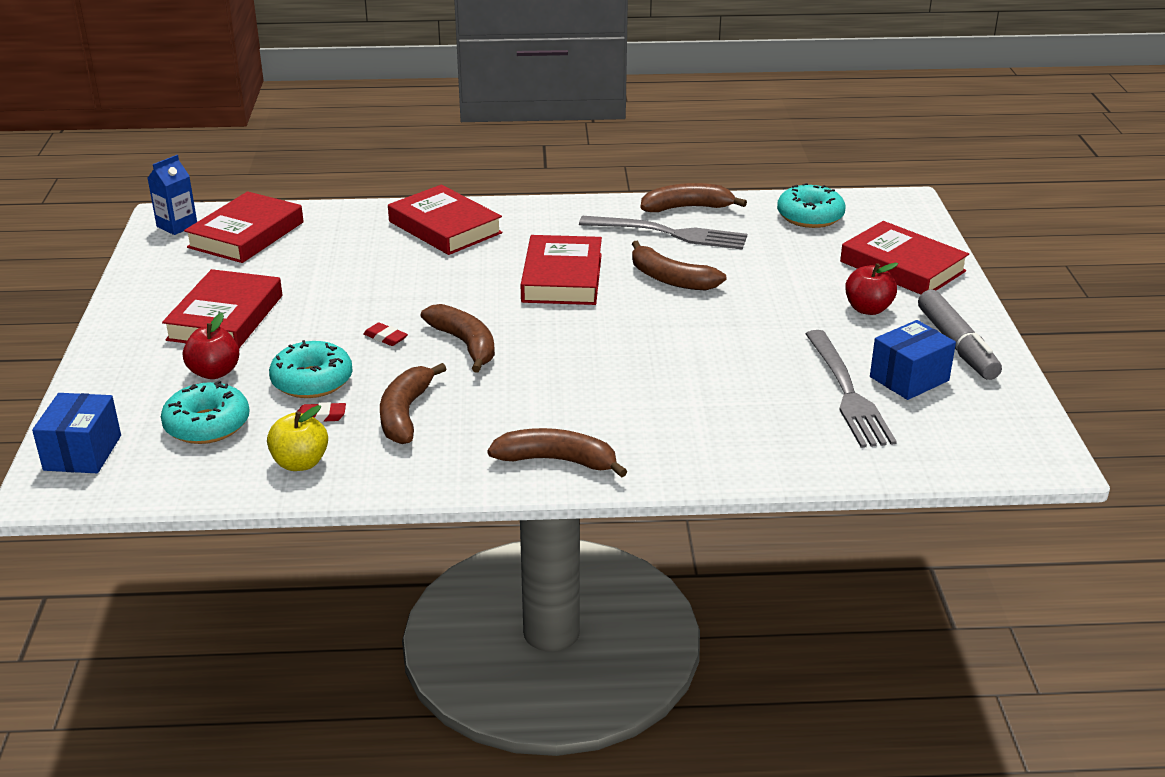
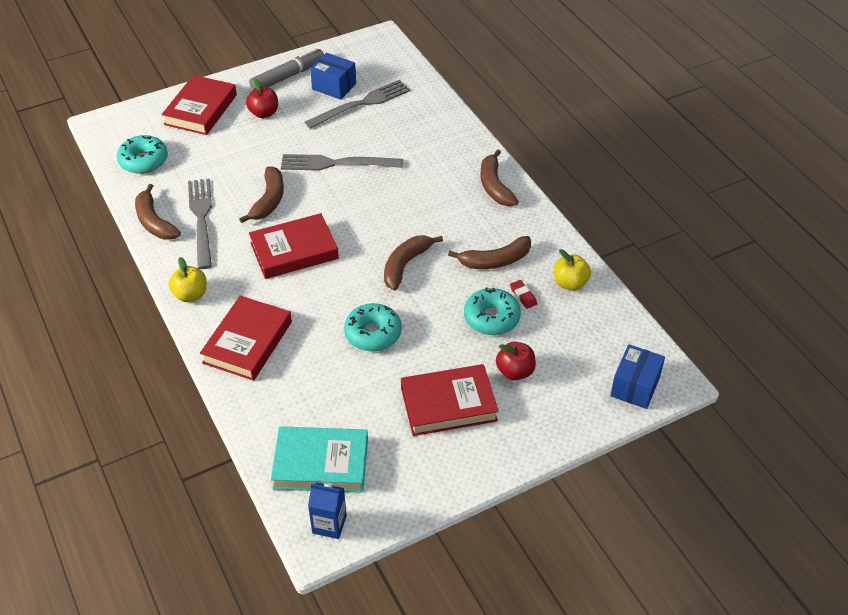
camera: 115 degrees left, 15 degrees up
blue box [32,393,121,473] -> blue box turned 45 degrees counterclockwise [610,344,665,409]
turquoise donut [161,380,250,444] -> turquoise donut moved to [344,303,402,352]
red book [184,191,303,263] -> turquoise book [271,426,368,493]
red eraser [363,322,408,346] -> none
none -> yellow apple [168,257,207,302]
none -> grey fork [281,154,403,171]

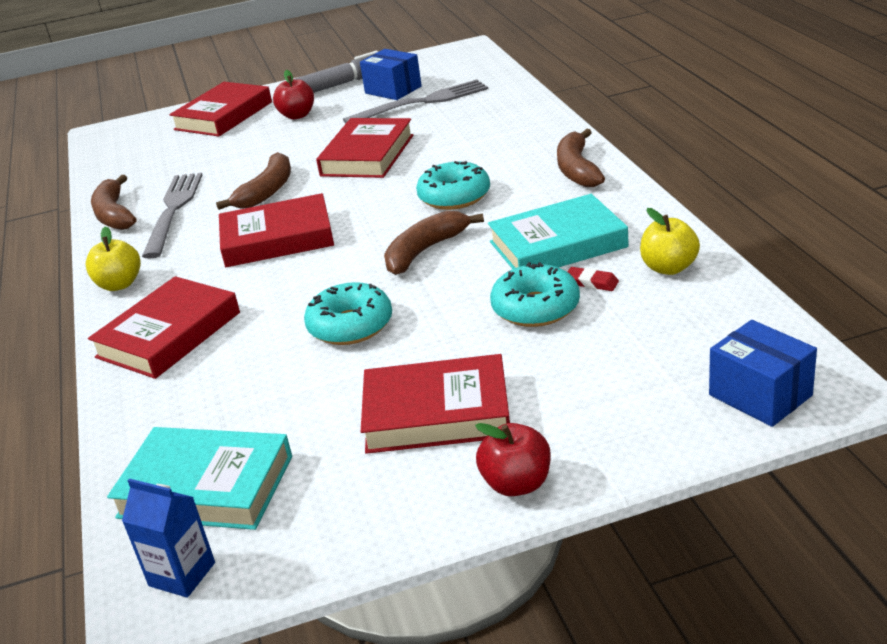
camera: 15 degrees right, 15 degrees down
turquoise donut [117,135,168,174] -> turquoise donut moved to [416,161,490,210]
grey fork [281,154,403,171] -> red book [316,118,414,178]
brown banana [448,236,531,269] -> turquoise book [488,194,629,269]
red apple [496,342,536,380] -> red apple moved to [475,423,551,496]
red eraser [510,280,537,309] -> red eraser turned 45 degrees counterclockwise [567,267,619,291]
blue box [610,344,665,409] -> blue box turned 75 degrees counterclockwise [709,320,817,427]

